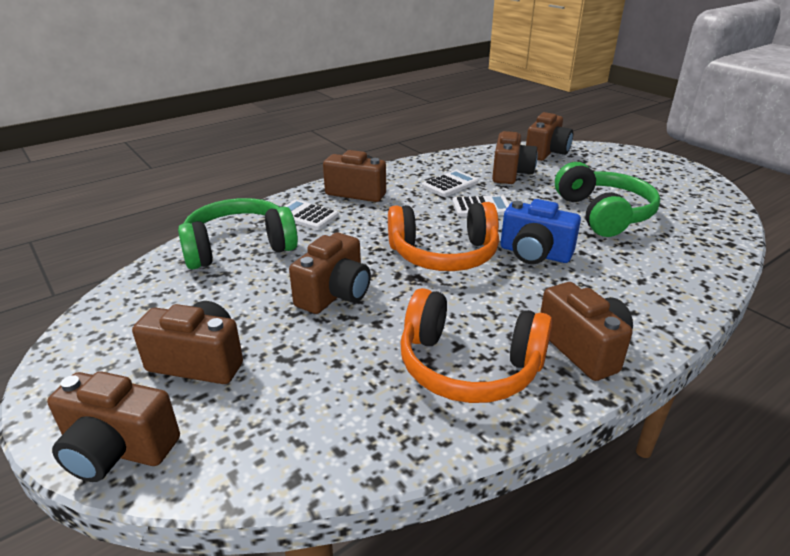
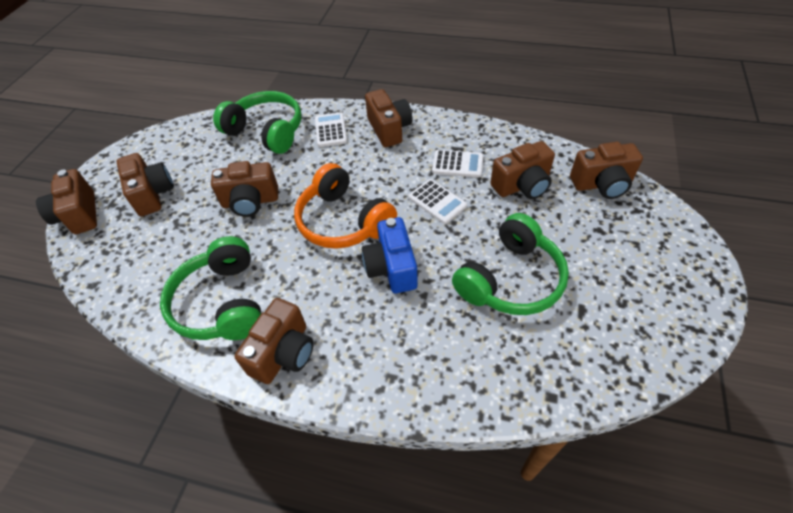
camera: 55 degrees right, 20 degrees up
orange headphones [400,288,553,403] -> green headphones [160,236,261,340]

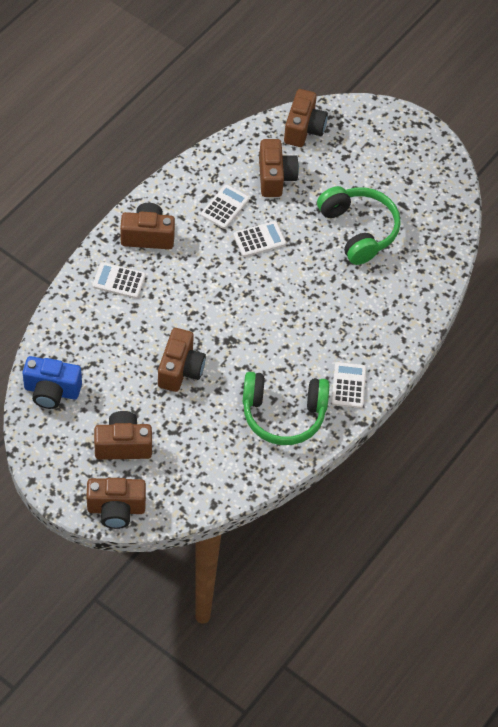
camera: 75 degrees left, 5 degrees up
green headphones [213,91,301,154] -> none
brown camera [234,298,314,384] -> white calculator [331,362,366,408]
orange headphones [294,163,397,249] -> none
blue camera [362,217,418,293] -> blue camera moved to [23,356,82,409]

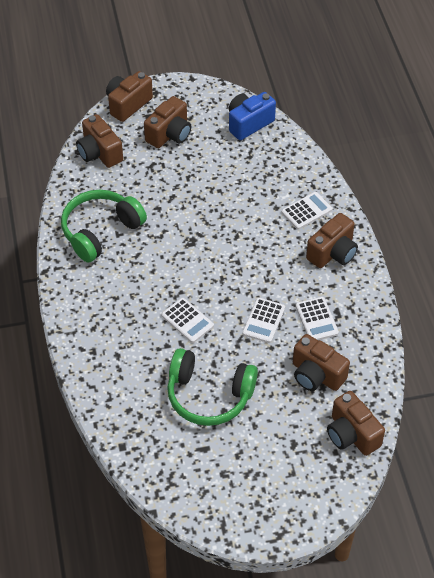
camera: 135 degrees right, 5 degrees down
brown camera [158,328,206,392] -> brown camera moved to [76,114,123,168]
white calculator [331,362,366,408] -> white calculator moved to [162,298,214,343]

